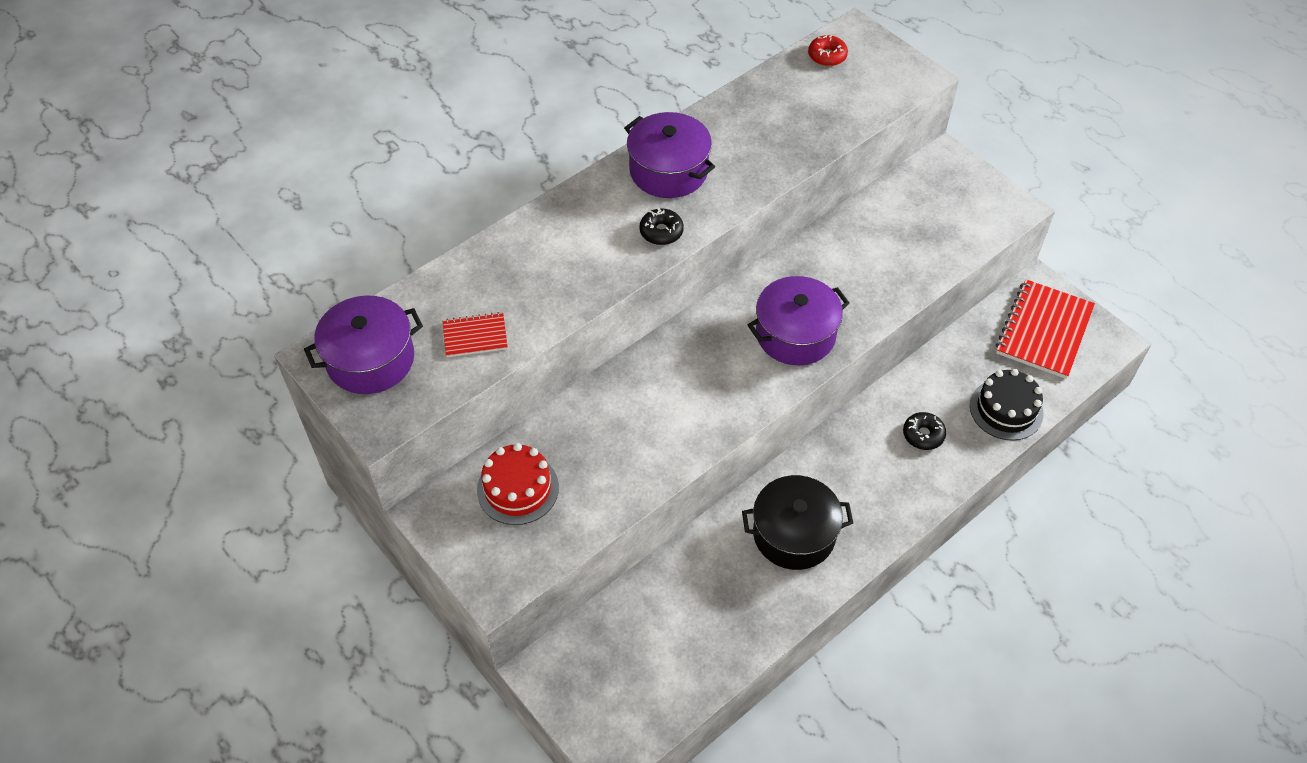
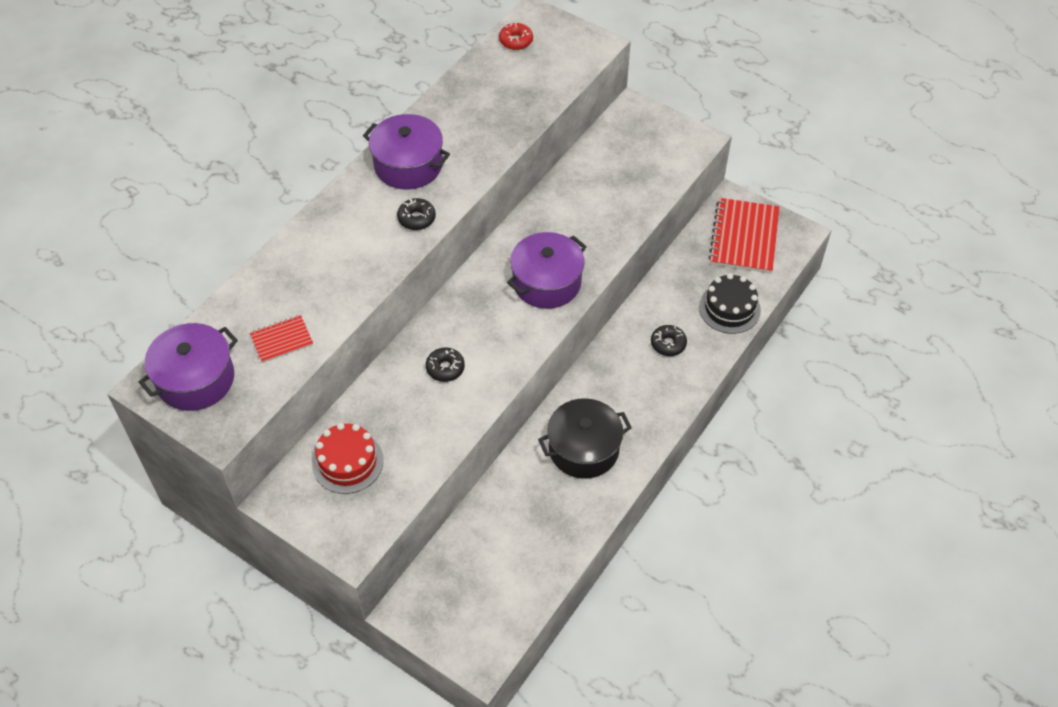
camera: 15 degrees left, 0 degrees up
none -> black donut [426,347,465,382]

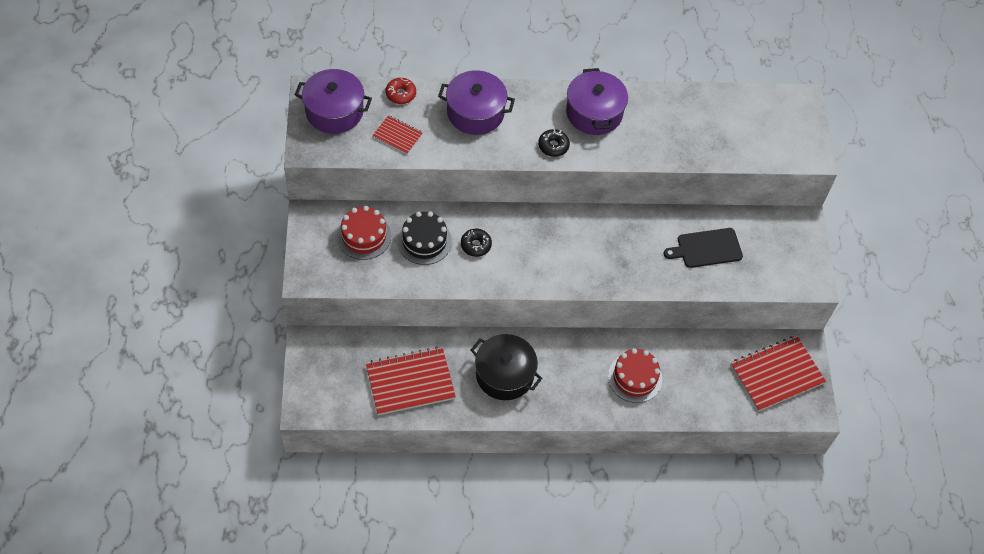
camera: 50 degrees right, 5 degrees up
red donut [499,23,533,50] -> red donut moved to [385,78,416,104]
purple pot [507,232,587,309] -> purple pot moved to [438,70,515,135]
black donut [651,325,687,356] -> red cake [608,348,662,403]
black cake [699,273,761,334] -> black cake moved to [397,211,452,265]
none -> red notebook [366,347,456,415]
none -> black cutting board [664,228,743,268]

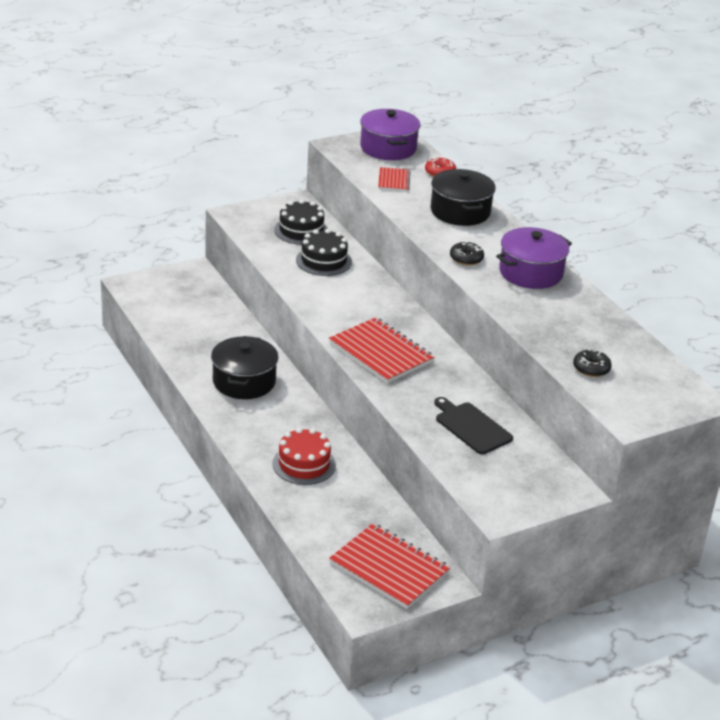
camera: 65 degrees right, 25 degrees down
red cake [337,206,391,260] -> black cake [274,199,328,245]
red notebook [366,347,456,415] -> red notebook moved to [329,317,435,383]
purple pot [438,70,515,135] -> black pot [431,169,496,226]
black donut [461,229,492,257] -> black donut moved to [573,349,612,377]

